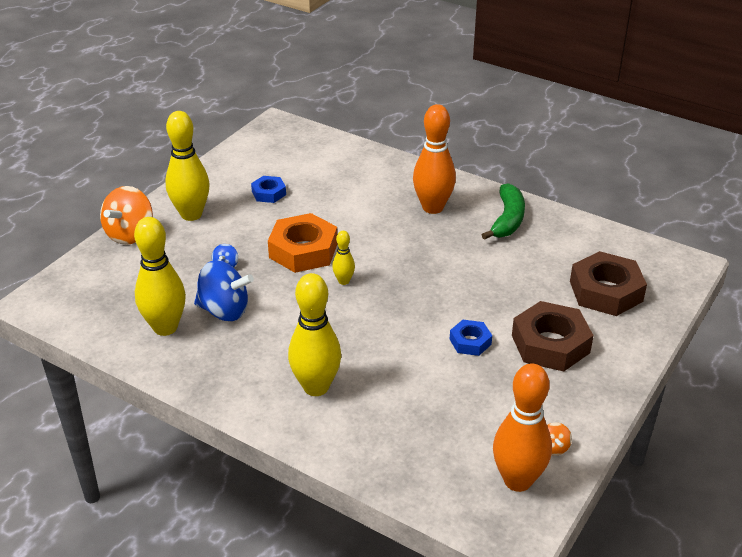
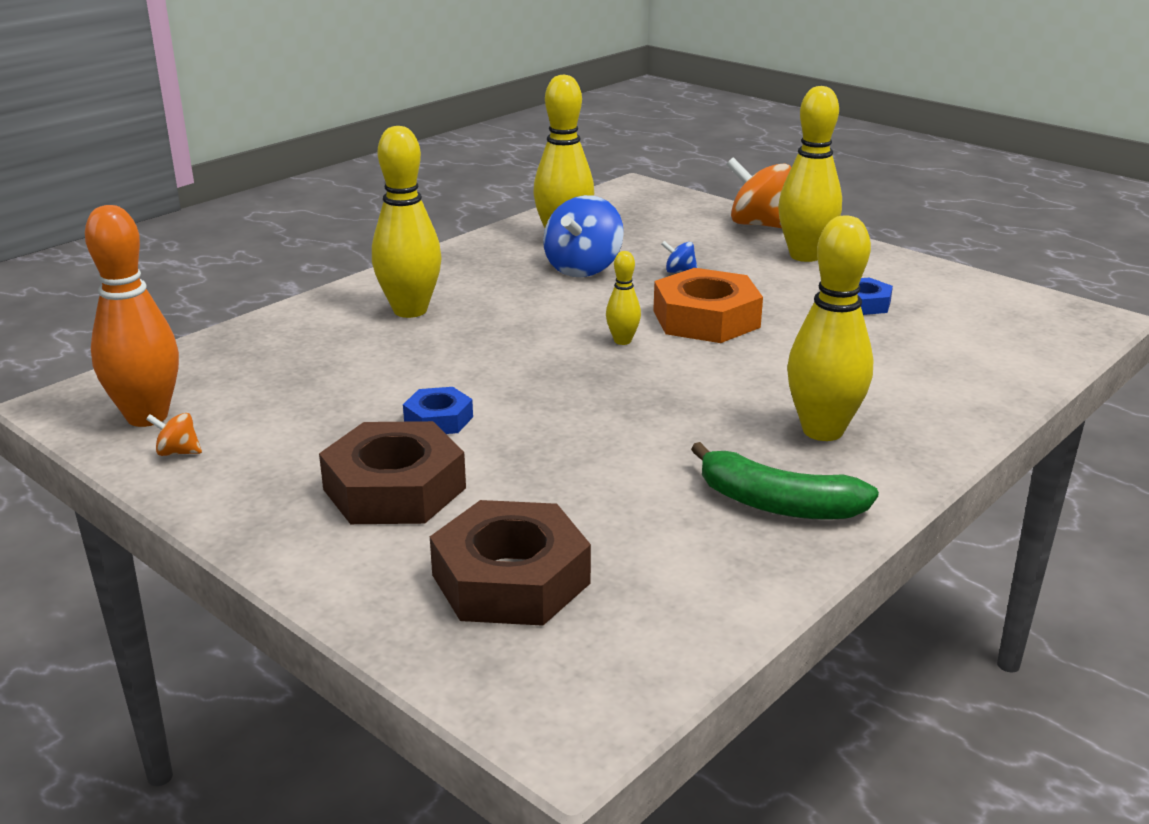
camera: 100 degrees right, 10 degrees down
orange bowling pin [413,104,456,214] -> yellow bowling pin [787,215,873,441]

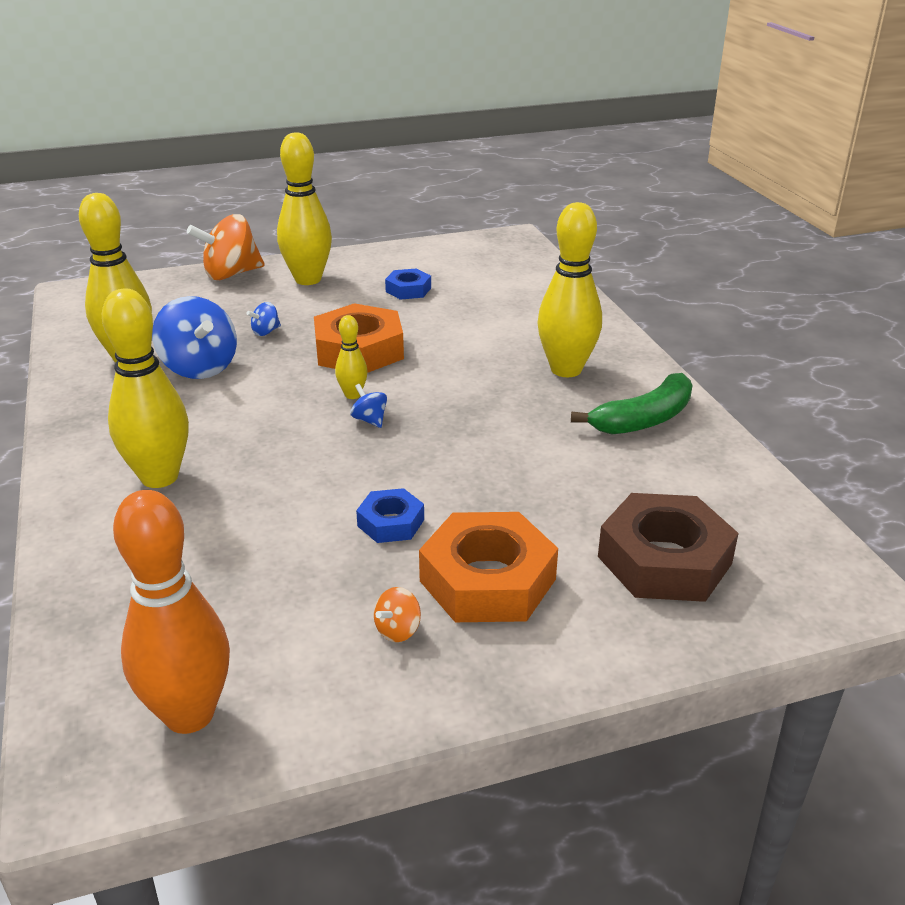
camera: 60 degrees left, 5 degrees up
orange spinning top [146,413,202,456] -> orange spinning top moved to [374,587,421,642]
brown nut [319,421,466,524] -> orange nut [419,512,558,622]
none -> blue spinning top [350,384,387,428]

